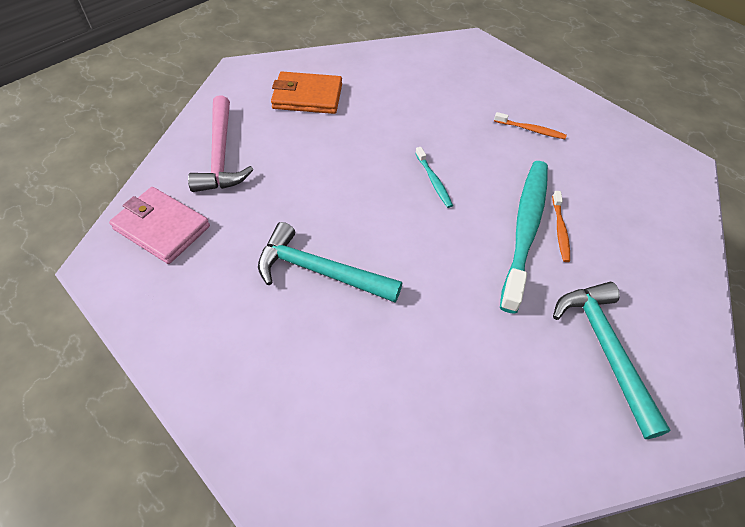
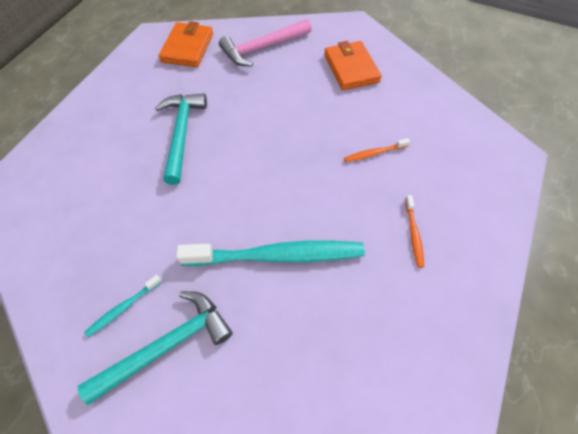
camera: 70 degrees right, 5 degrees up
pink wallet [109,187,210,264] -> orange wallet [159,21,213,67]
turquoise toothbrush [415,147,453,208] -> turquoise toothbrush moved to [84,275,162,337]
orange toothbrush [552,191,570,262] -> orange toothbrush moved to [344,138,410,162]

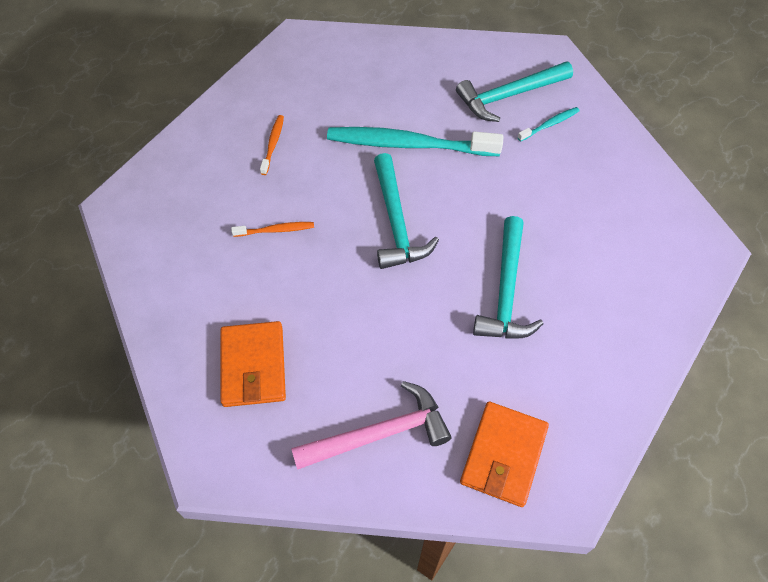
camera: 170 degrees left, 0 degrees up
none -> turquoise hammer [374,153,439,269]

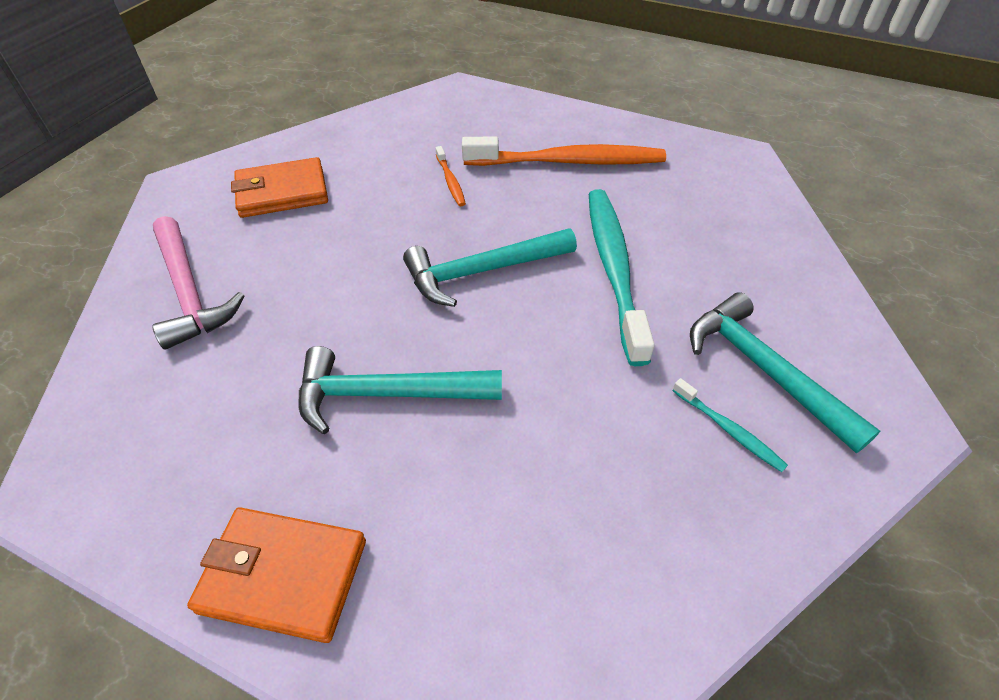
camera: 80 degrees right, 10 degrees down
orange toothbrush [260,115,284,175] -> orange toothbrush [462,137,666,166], size x2.29
orange wallet [460,402,549,507] -> orange wallet moved to [187,507,366,643]

